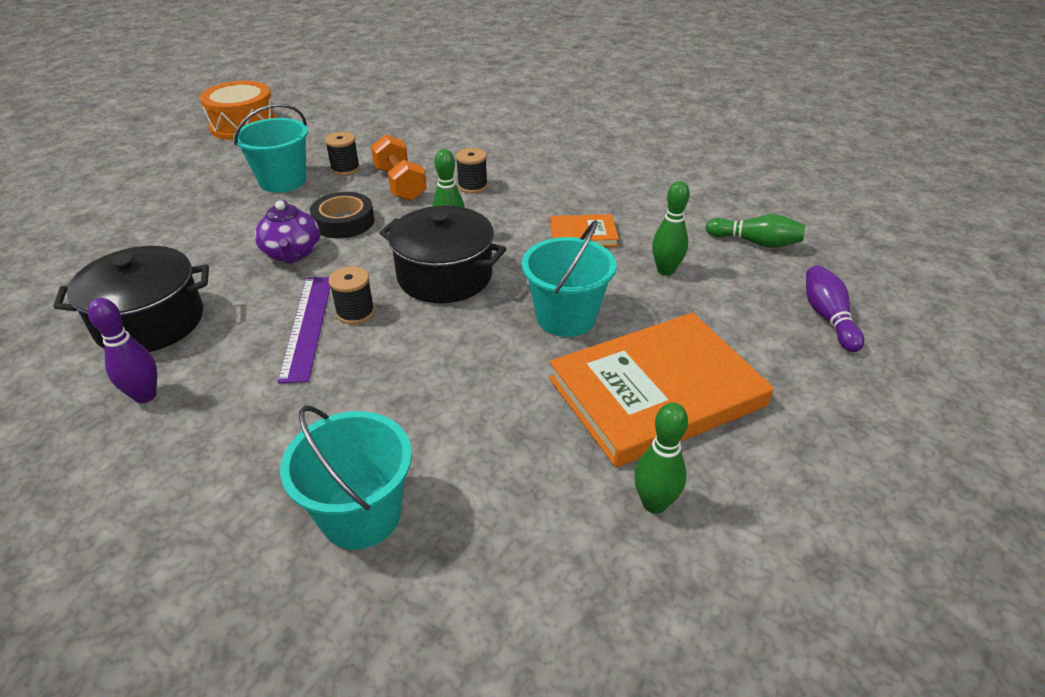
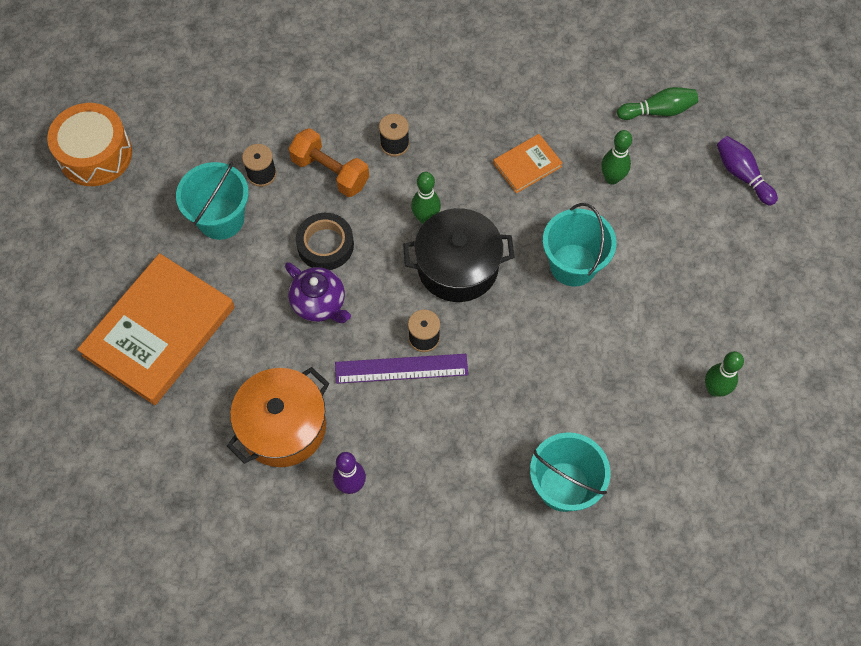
camera: 30 degrees left, 25 degrees up
black pot [53,246,209,352] -> orange pot [227,367,330,467]
purple ruler [278,277,330,383] -> purple ruler turned 60 degrees counterclockwise [335,354,468,384]
orange book [549,313,774,467] -> orange book moved to [77,253,235,405]

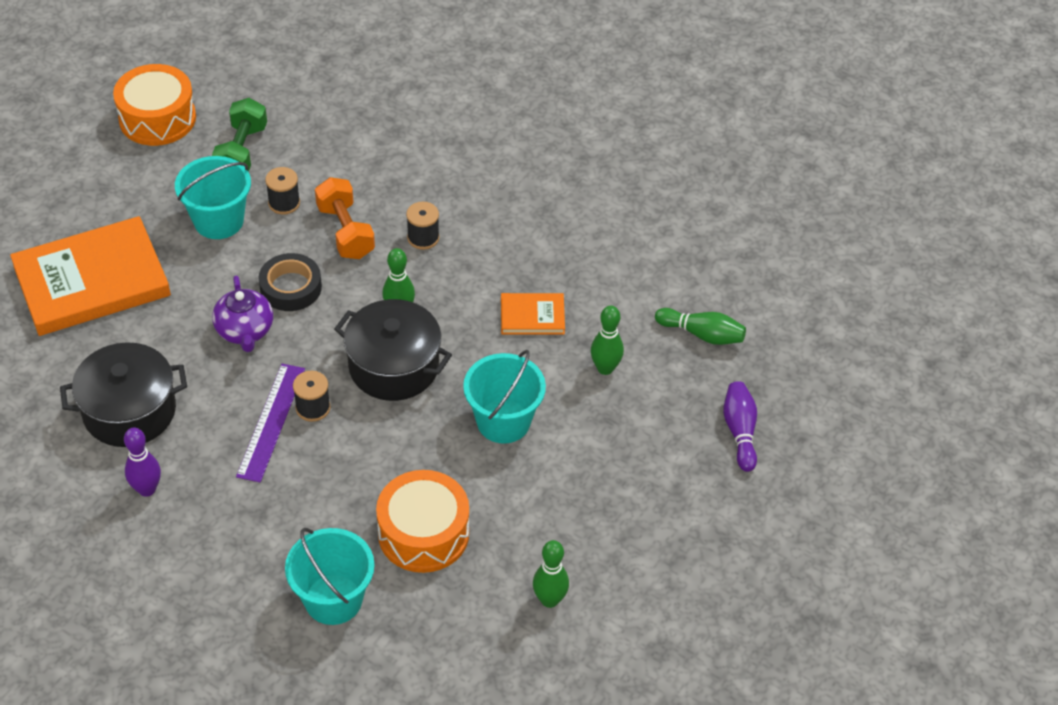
camera: 30 degrees right, 15 degrees down
orange pot [227,367,330,467] -> black pot [60,342,187,447]
purple ruler [335,354,468,384] -> purple ruler turned 75 degrees clockwise [236,364,305,482]
none -> green dumbbell [212,98,267,172]
none -> orange drum [376,470,469,573]

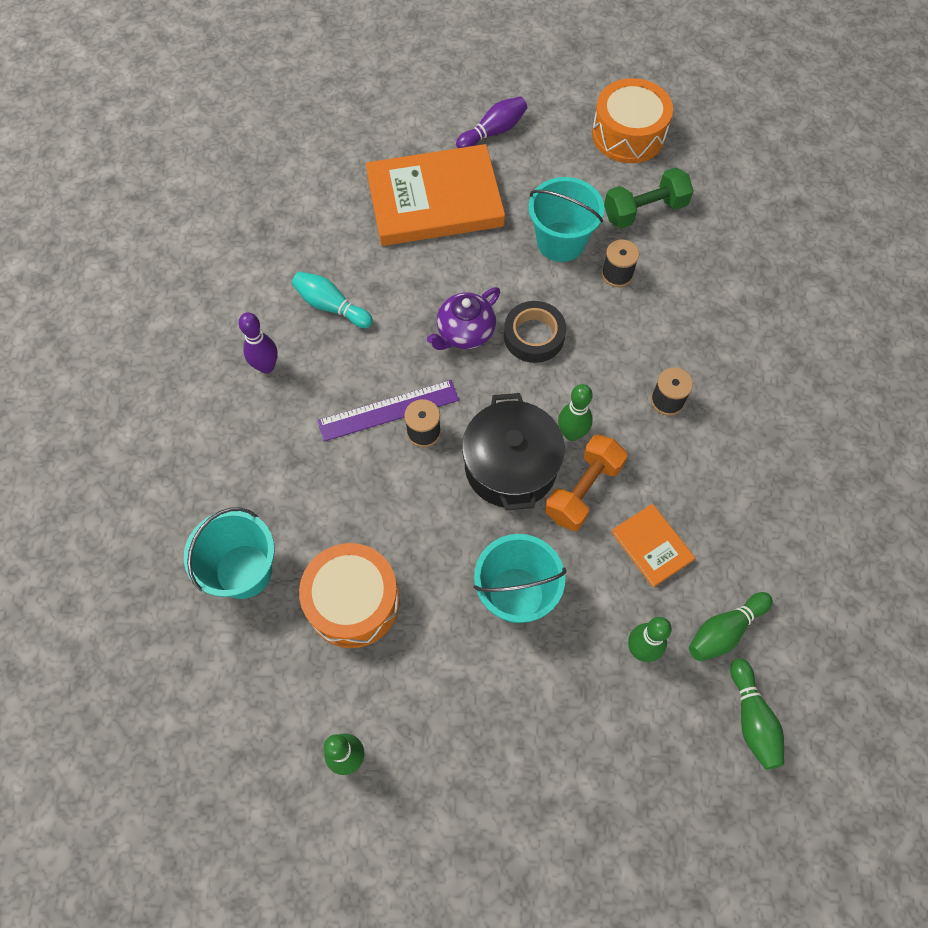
camera: 60 degrees right, 15 degrees up
orange book [10,216,171,336] -> orange book turned 45 degrees counterclockwise [366,144,505,246]
black pot [60,342,187,447] -> turquoise bowling pin [292,271,373,328]
orange dumbbell [315,177,375,259] -> orange dumbbell moved to [545,434,628,531]
purple bowling pin [723,381,757,472] -> purple bowling pin moved to [456,96,527,148]
none -> green bowling pin [689,592,773,661]

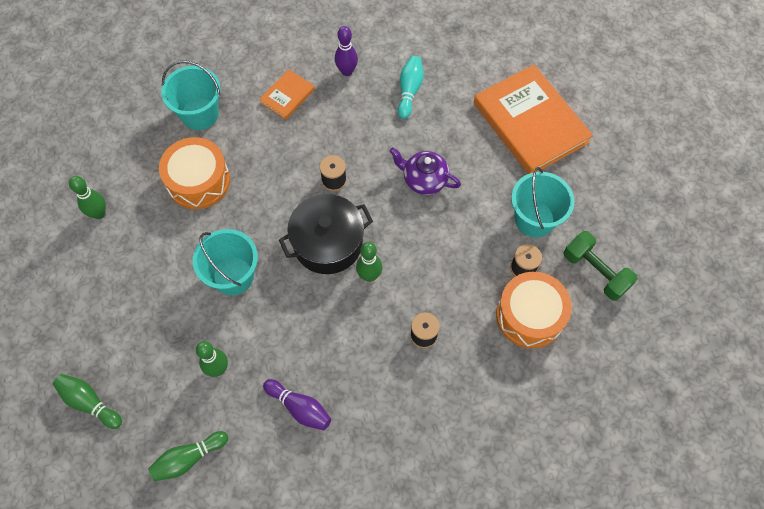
camera: 70 degrees right, 0 degrees up
purple ruler [317,380,459,442] -> none
purple bowling pin [456,96,527,148] -> purple bowling pin moved to [263,379,331,430]
black tape [504,301,566,363] -> none
orange dumbbell [545,434,628,531] -> none
orange drum [592,78,673,163] -> orange drum moved to [496,272,572,349]
orange book [611,504,695,588] -> orange book moved to [259,69,315,120]
green bowling pin [689,592,773,661] -> green bowling pin moved to [53,374,122,429]

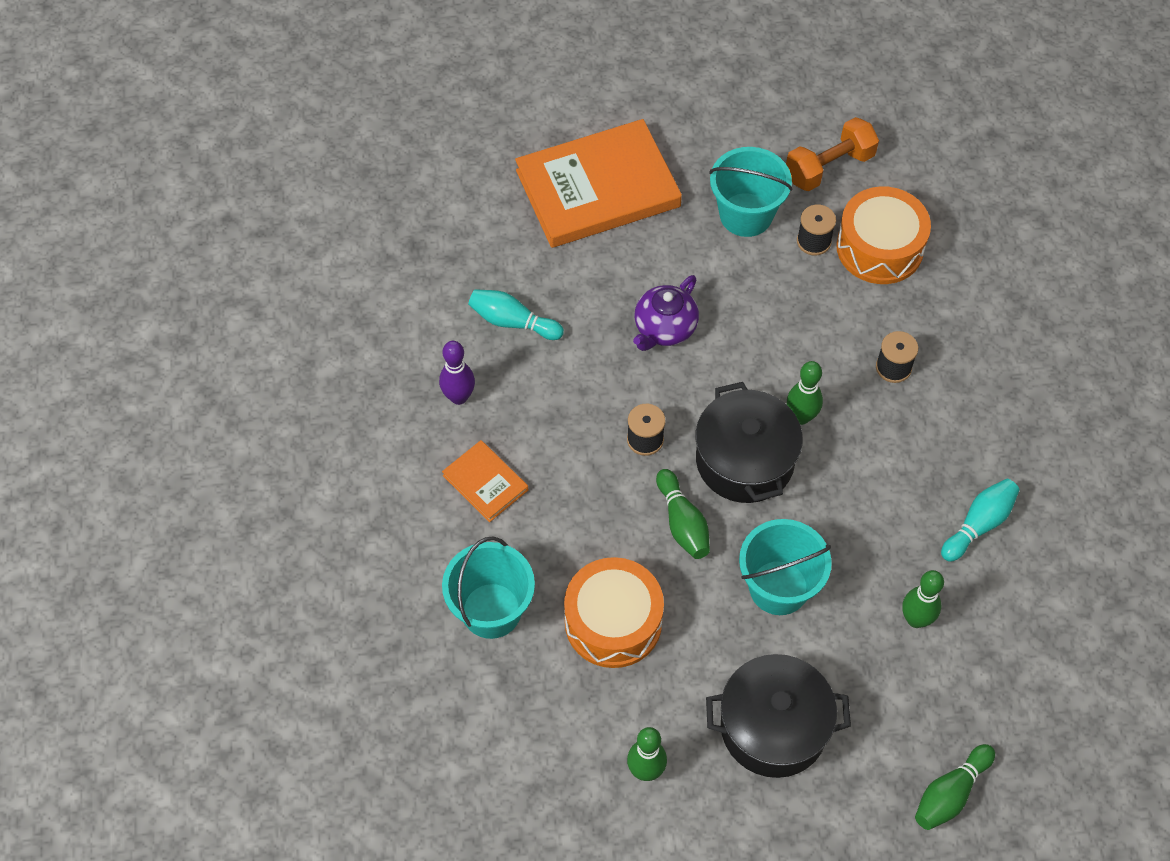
camera: 80 degrees left, 5 degrees down
green bowling pin [148,431,228,481] -> green bowling pin moved to [656,469,710,559]
purple bowling pin [263,379,331,430] -> turquoise bowling pin [941,479,1020,562]
green dumbbell [564,231,638,301] -> orange dumbbell [786,117,879,191]
none -> black pot [706,654,851,778]

